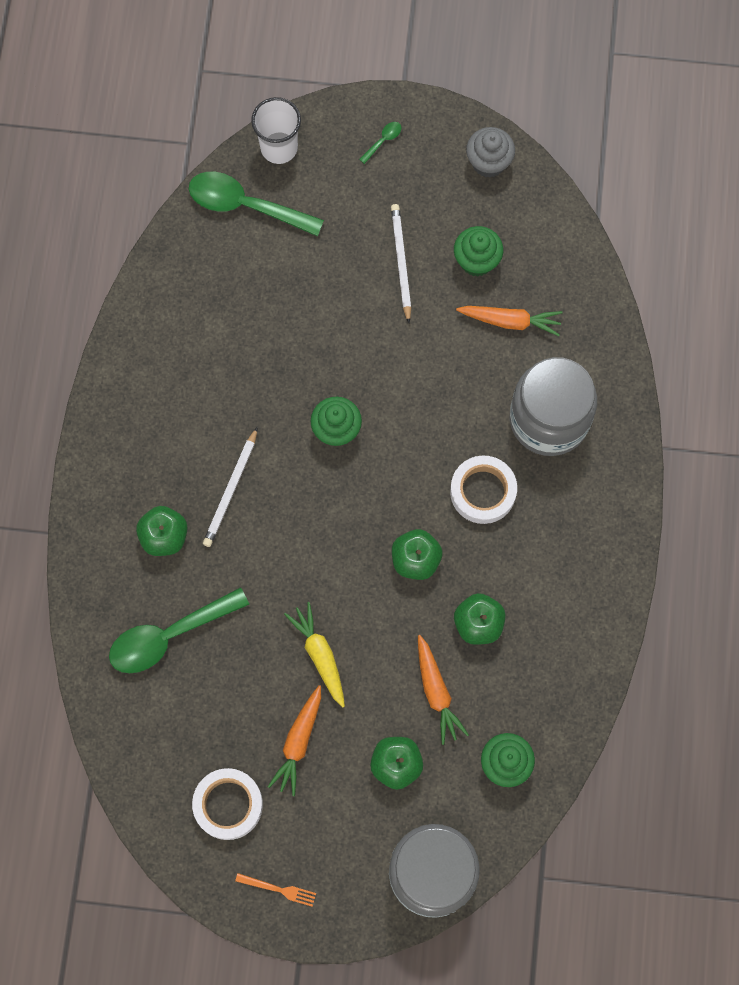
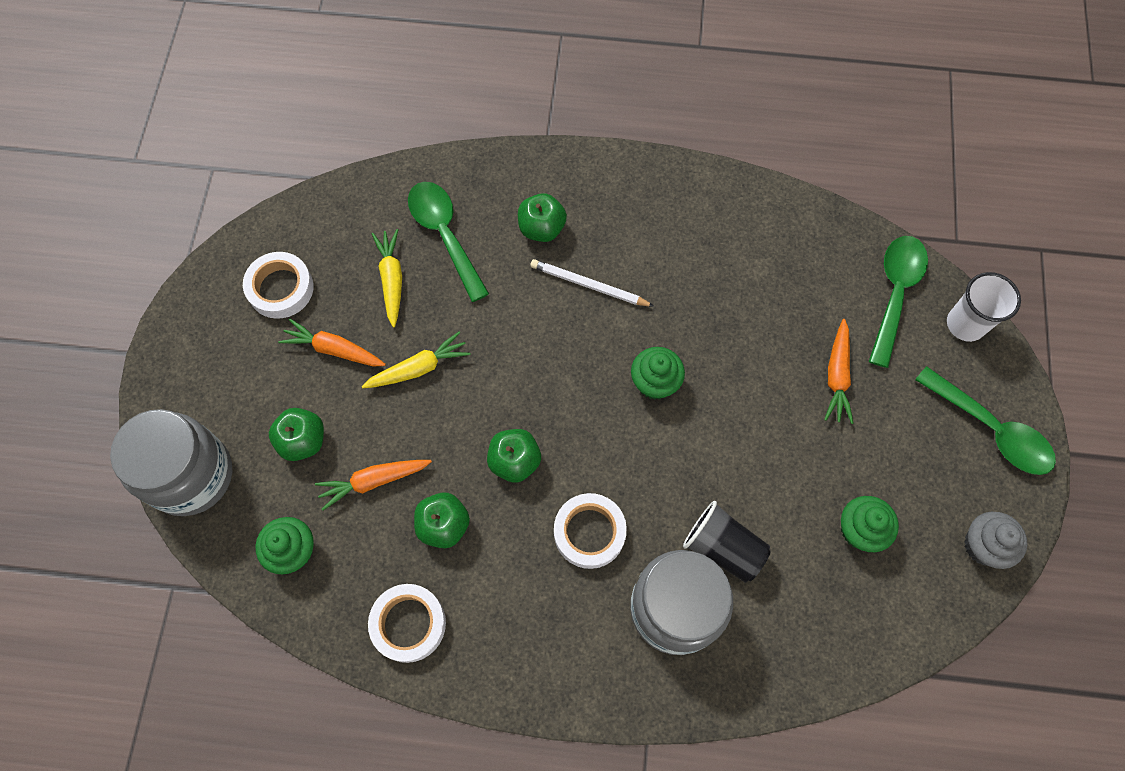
camera: 90 degrees right, 5 degrees down
orange fork [235,873,316,907] -> none
green spoon [359,122,402,164] -> green spoon [915,366,1056,475], size x2.48
white pencil [391,204,411,323] -> none
orange carrot [456,306,562,336] -> orange carrot moved to [824,319,854,424]
none -> white tape [368,584,446,663]
none -> yellow carrot [371,229,402,327]
none -> black cup [683,501,771,583]

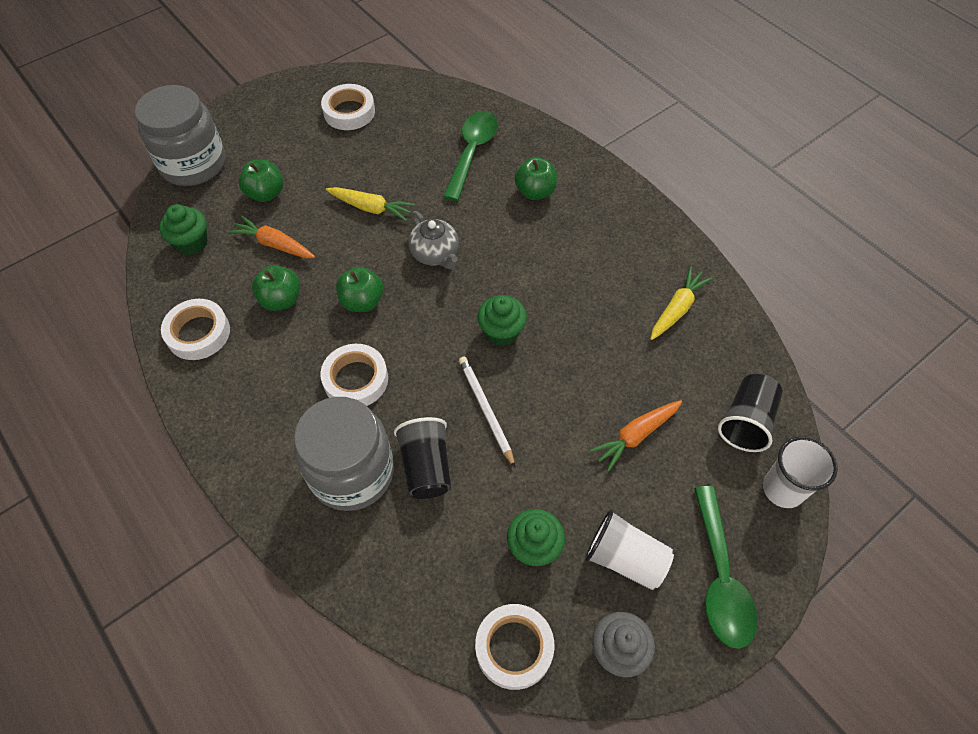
camera: 45 degrees right, 10 degrees down
orange carrot [278,319,386,366] -> none
yellow carrot [371,229,402,327] -> yellow carrot moved to [651,266,712,340]
white pencil [530,259,654,307] -> white pencil moved to [459,357,515,468]
green spoon [869,236,928,368] -> black cup [718,374,783,452]
none -> grey teapot [408,211,459,269]
none -> white tape [475,604,554,690]
none -> white cup [585,509,674,590]

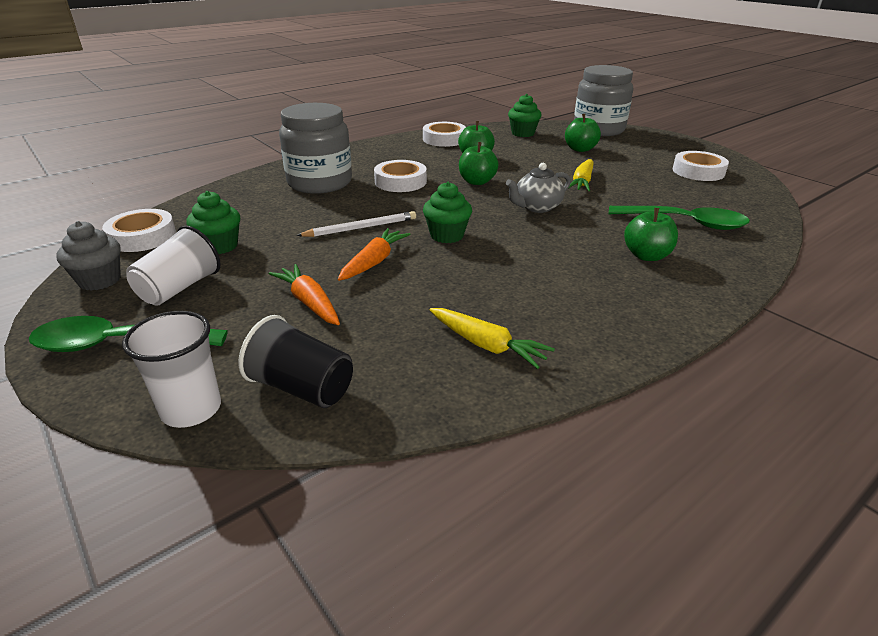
camera: 90 degrees right, 25 degrees down
orange carrot [228,216,315,258] -> orange carrot moved to [338,228,411,281]
black cup [394,417,451,499] -> none

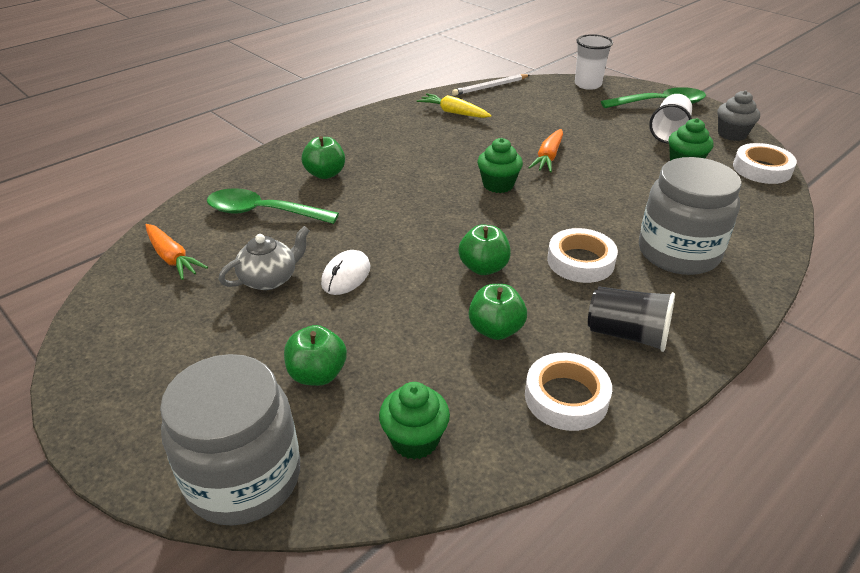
camera: 175 degrees right, 5 degrees up
black cup [238,315,353,408] -> black cup moved to [588,286,675,352]
orange carrot [269,264,340,325] -> orange carrot moved to [146,224,208,280]
white pencil [296,211,416,237] -> white pencil moved to [452,74,530,96]
grey teapot [506,163,571,213] -> grey teapot moved to [218,226,310,290]
yellow carrot [569,159,594,191] -> white mouse [321,250,370,295]
white tape [673,151,729,181] -> none

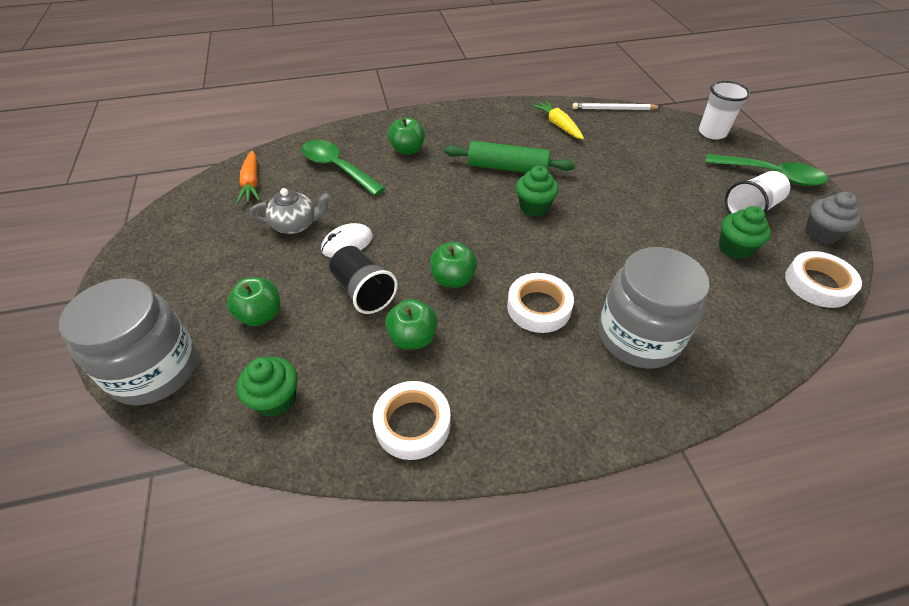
camera: 30 degrees right, 10 degrees up
orange carrot [528,129,563,173] -> none
black cup [588,286,675,352] -> black cup moved to [329,246,398,314]
none -> green rolling pin [444,141,575,173]

